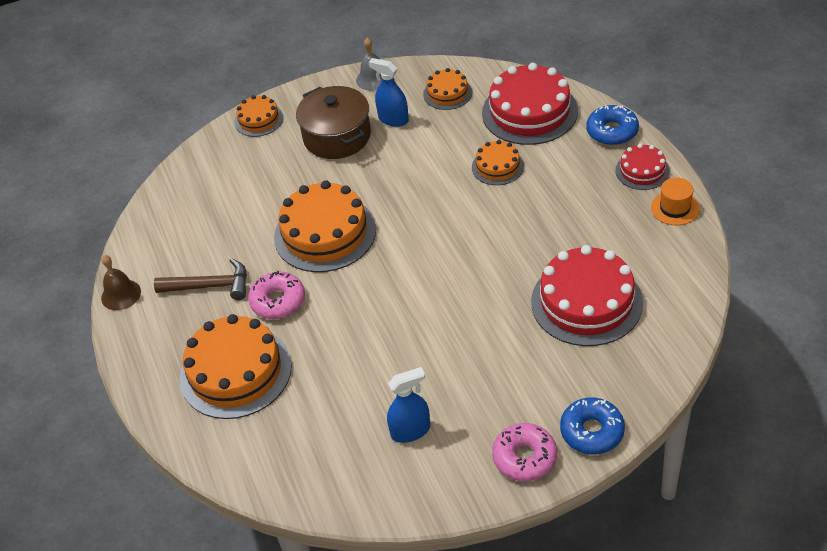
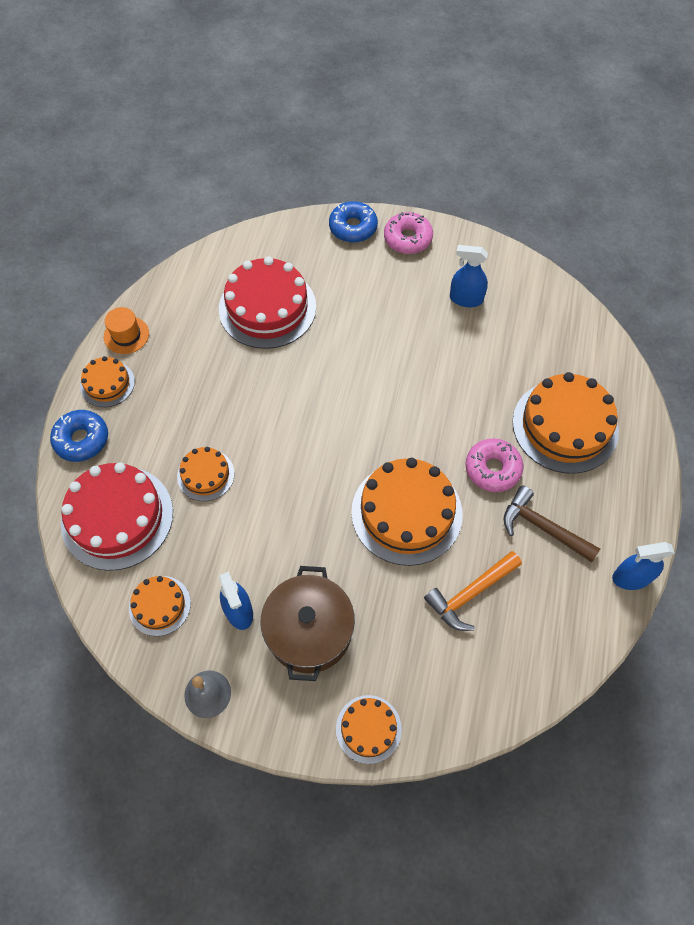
camera: 150 degrees left, 15 degrees up
brown bell [101,255,141,310] -> blue spray bottle [612,542,675,590]
red cake [615,144,670,190] -> orange cake [80,356,135,407]
none -> orange hammer [424,551,522,631]

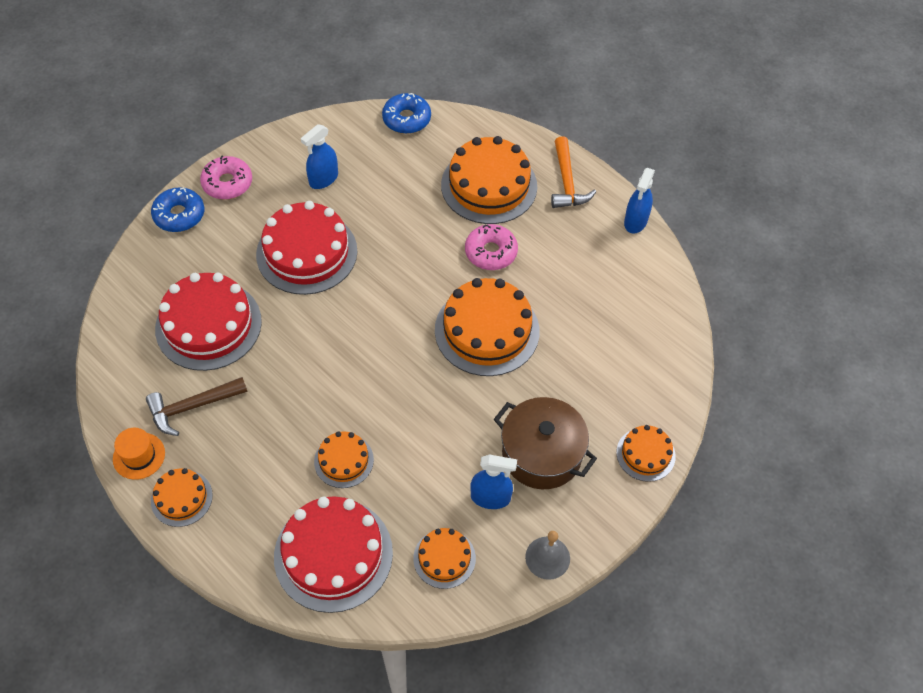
camera: 60 degrees left, 5 degrees down
blue donut [50,410,108,462] -> blue donut moved to [382,93,431,134]
orange hammer [424,551,522,631] -> orange hammer moved to [551,136,596,208]
brown hammer [503,486,600,562] -> brown hammer moved to [146,377,247,436]
none -> red cake [256,201,357,295]

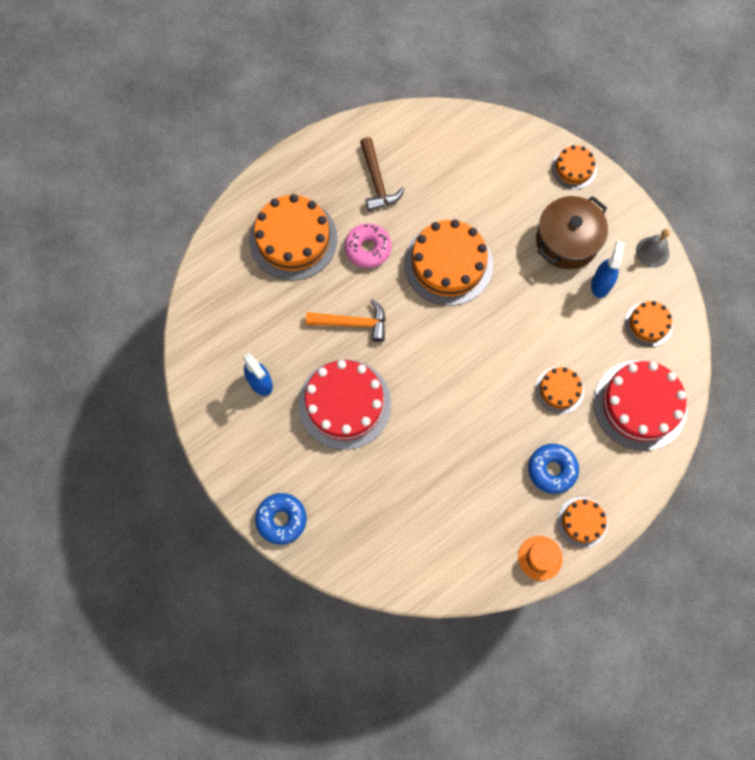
camera: 80 degrees left, 15 degrees up
brown hammer [146,377,247,436] -> brown hammer moved to [360,137,405,211]
red cake [155,273,262,371] -> none
pink donut [200,156,252,200] -> none
blue donut [382,93,431,134] -> blue donut moved to [528,444,579,494]
orange hammer [551,136,596,208] -> orange hammer moved to [306,299,386,342]
blue spray bottle [624,168,655,233] -> none

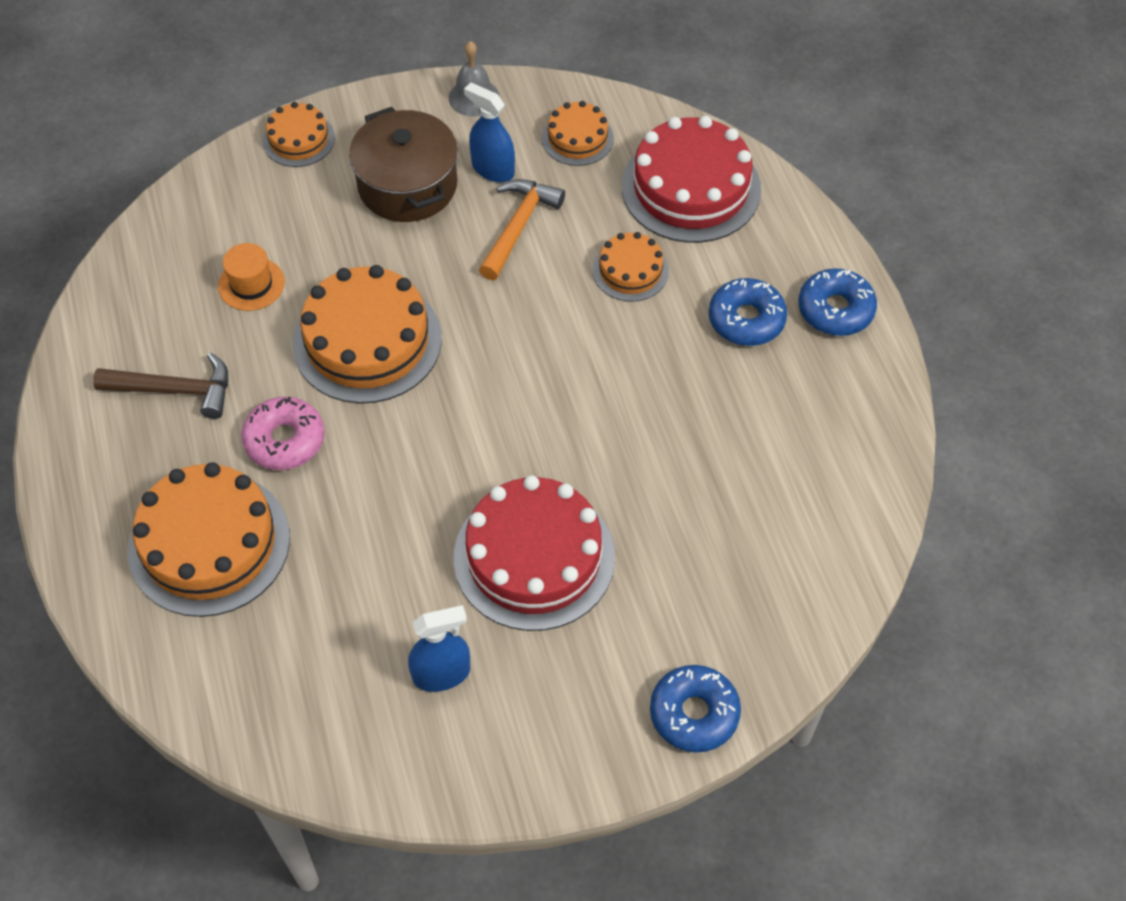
camera: 70 degrees left, 15 degrees down
orange hammer [306,299,386,342] -> orange hammer moved to [479,179,565,280]
orange hat [518,536,563,581] -> orange hat moved to [218,243,285,311]
orange cake [557,497,608,548] -> blue donut [799,268,877,336]

